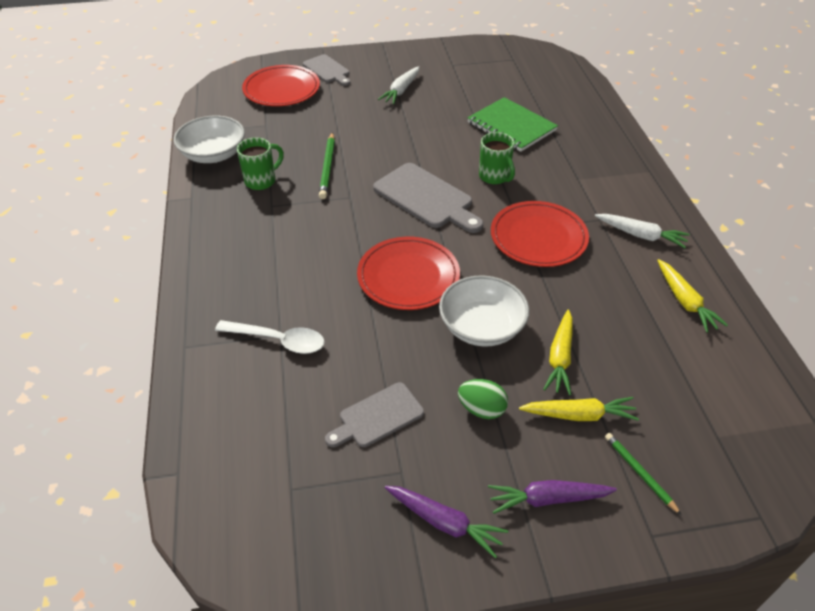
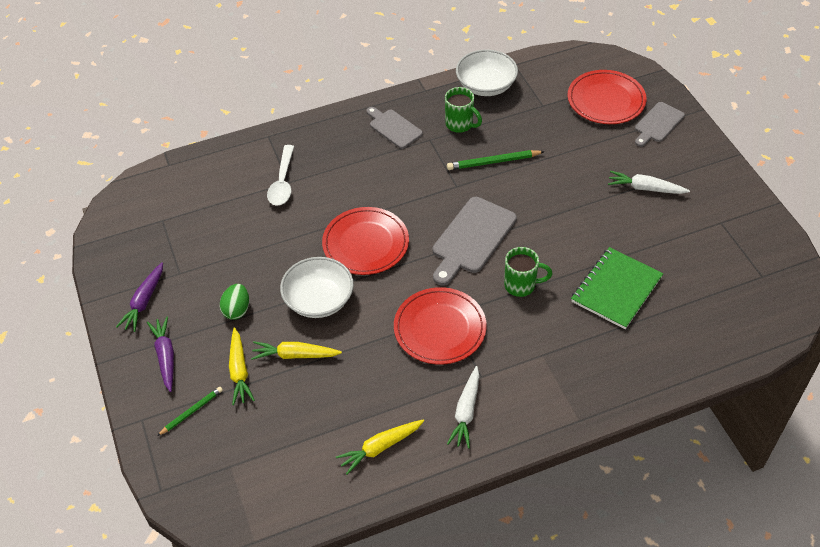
camera: 80 degrees right, 5 degrees up
grey cutting board [325,382,424,447] -> grey cutting board moved to [366,107,423,149]
green mug [479,132,515,184] -> green mug turned 135 degrees counterclockwise [504,247,552,297]

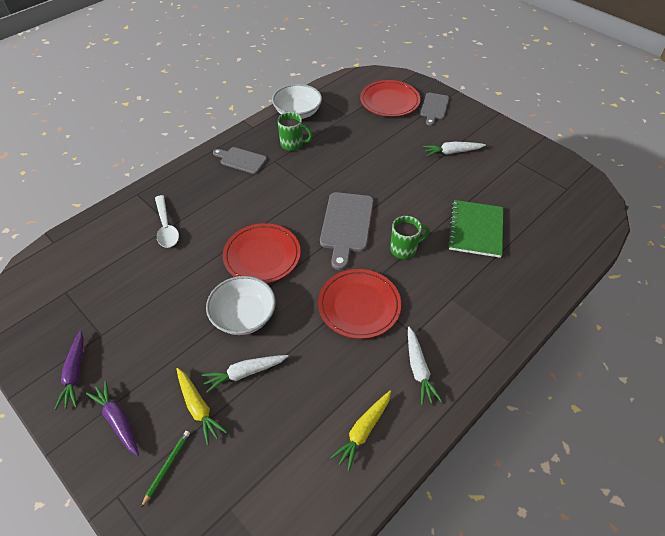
camera: 25 degrees left, 0 degrees up
green egg [220,284,249,320] -> none
yellow carrot [251,341,342,360] -> white carrot [202,355,288,393]
green pencil [447,150,545,170] -> none

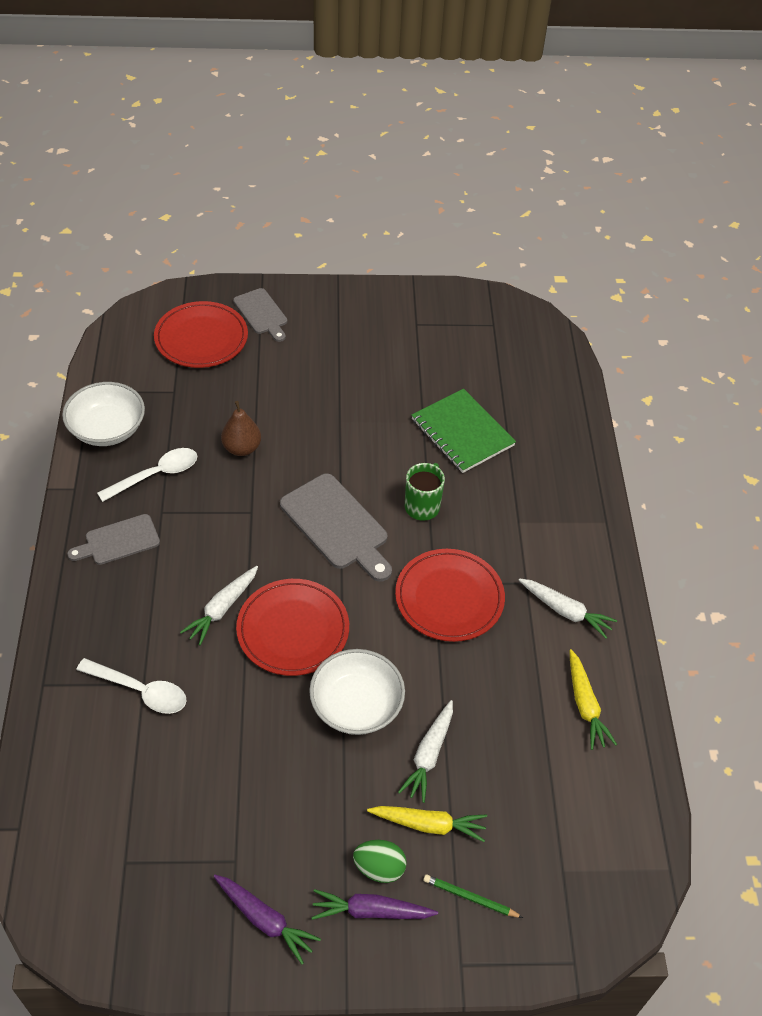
camera: 50 degrees left, 0 degrees up
green pencil [141,431,190,508] -> green pencil turned 45 degrees counterclockwise [423,874,523,918]
green mug [278,112,313,151] -> white spoon [97,448,197,502]
white carrot [423,142,486,156] -> white carrot moved to [180,566,258,646]
none -> brown pear [221,401,261,456]
none -> green egg [353,840,407,883]

